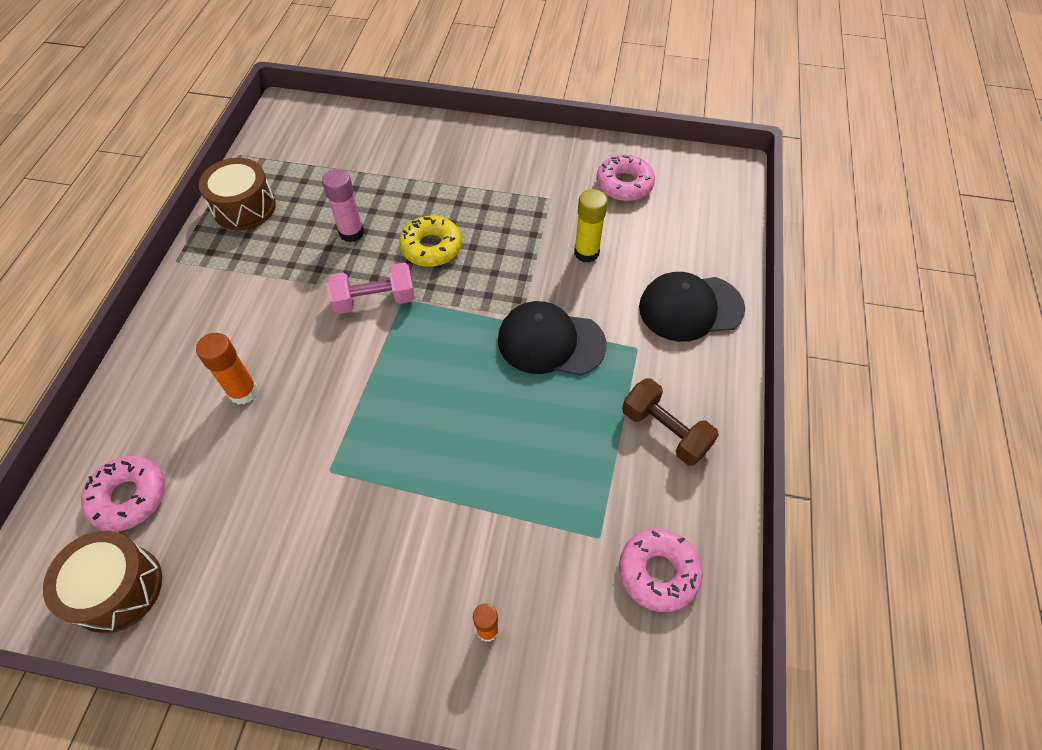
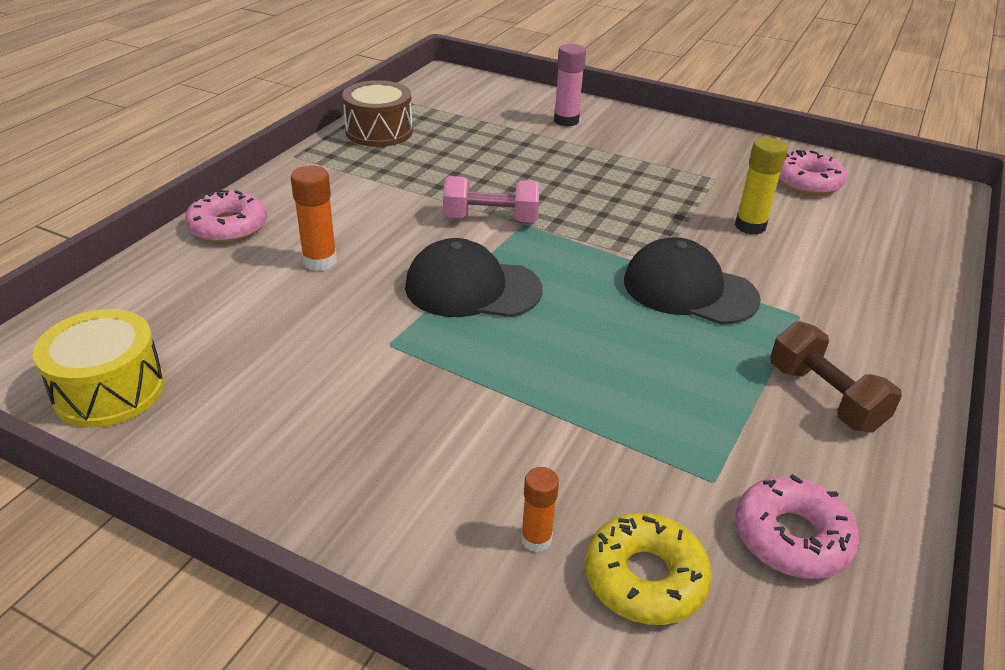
camera: 15 degrees right, 20 degrees down
brown drum [43,531,162,633] -> yellow drum [32,309,165,428]
pink donut [81,456,165,531] -> pink donut moved to [185,190,267,243]
pink glue stick [322,169,364,242] -> pink glue stick moved to [554,44,586,127]
yellow donut [399,216,462,267] -> yellow donut moved to [585,513,712,625]
black cap [639,272,745,342] -> black cap moved to [405,238,543,317]

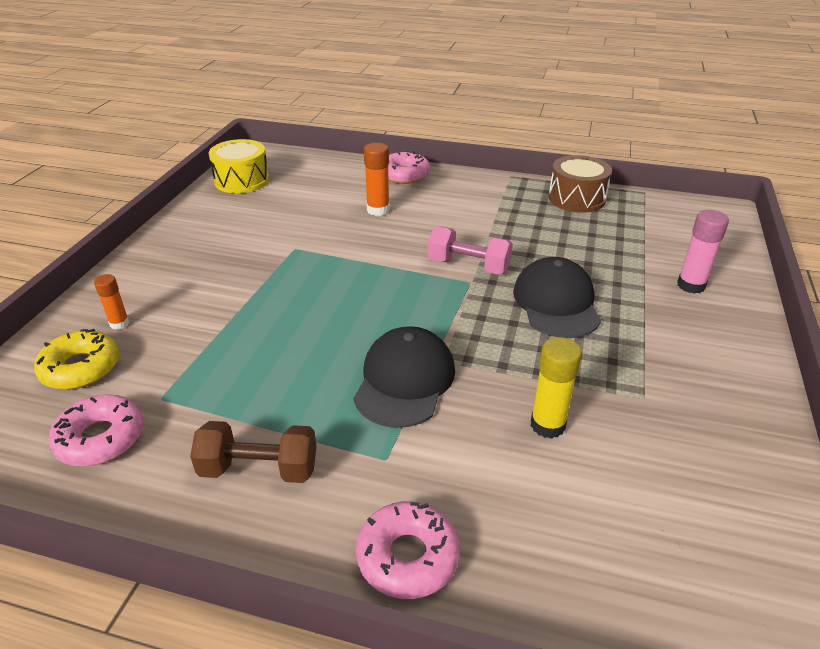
camera: 80 degrees right, 0 degrees up
black cap [405,238,543,317] -> black cap moved to [513,257,601,338]
pink dumbbell [443,176,540,223] -> pink dumbbell turned 60 degrees counterclockwise [428,226,513,275]
brown dumbbell [770,321,902,432] -> brown dumbbell turned 45 degrees clockwise [190,421,317,483]
pink donut [779,150,847,195] -> pink donut moved to [356,501,460,599]

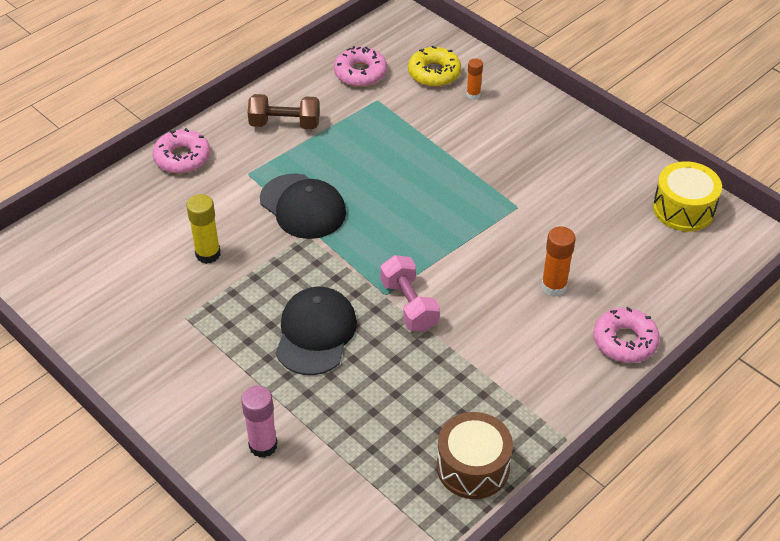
camera: 120 degrees right, 10 degrees up
brown dumbbell [190,421,317,483] -> brown dumbbell turned 60 degrees clockwise [248,94,320,129]
pink dumbbell [428,226,513,275] -> pink dumbbell turned 75 degrees counterclockwise [380,255,440,332]
black cap [513,257,601,338] -> black cap turned 105 degrees counterclockwise [276,287,357,375]

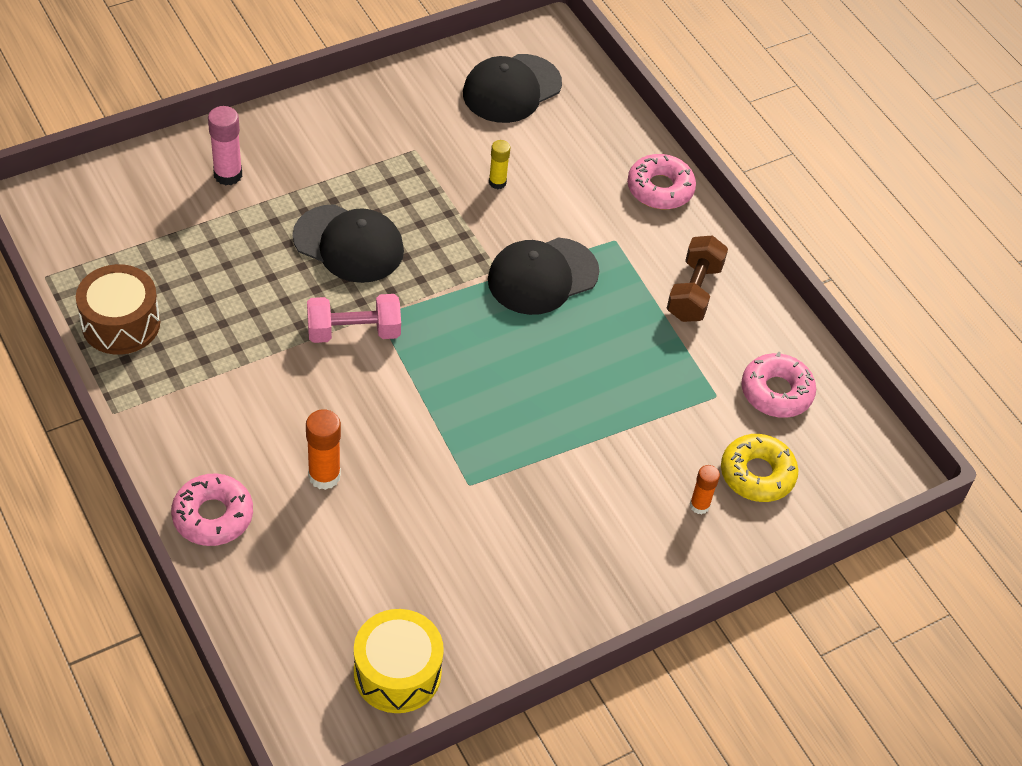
camera: 100 degrees right, 5 degrees up
yellow glue stick [186,194,221,264] -> yellow glue stick [489,140,511,189], size x0.64
none -> black cap [463,54,562,123]

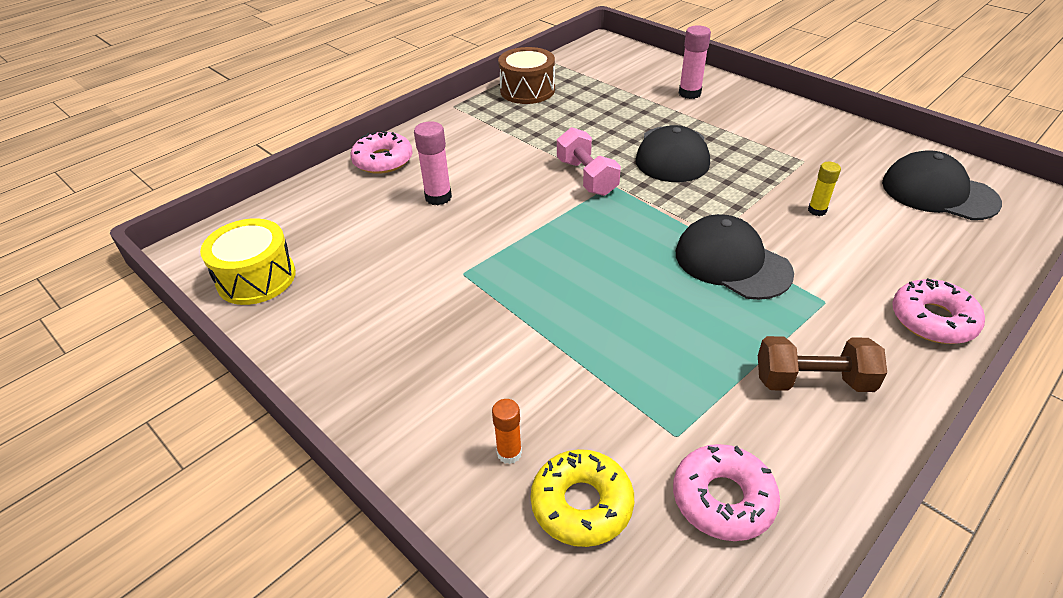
camera: 80 degrees right, 10 degrees down
orange glue stick [306,409,341,490] -> pink glue stick [414,121,452,205]

